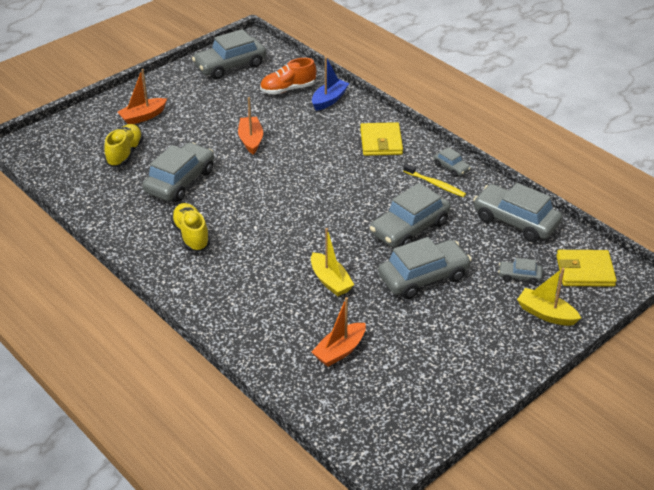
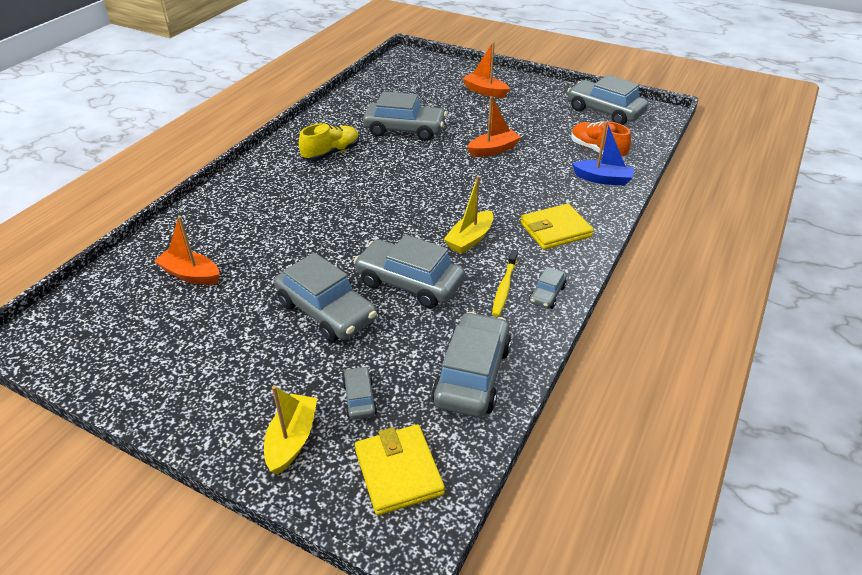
camera: 70 degrees right, 0 degrees up
yellow shoe [104,124,143,167] -> none
yellow boat [311,228,354,296] -> yellow boat moved to [444,176,493,254]

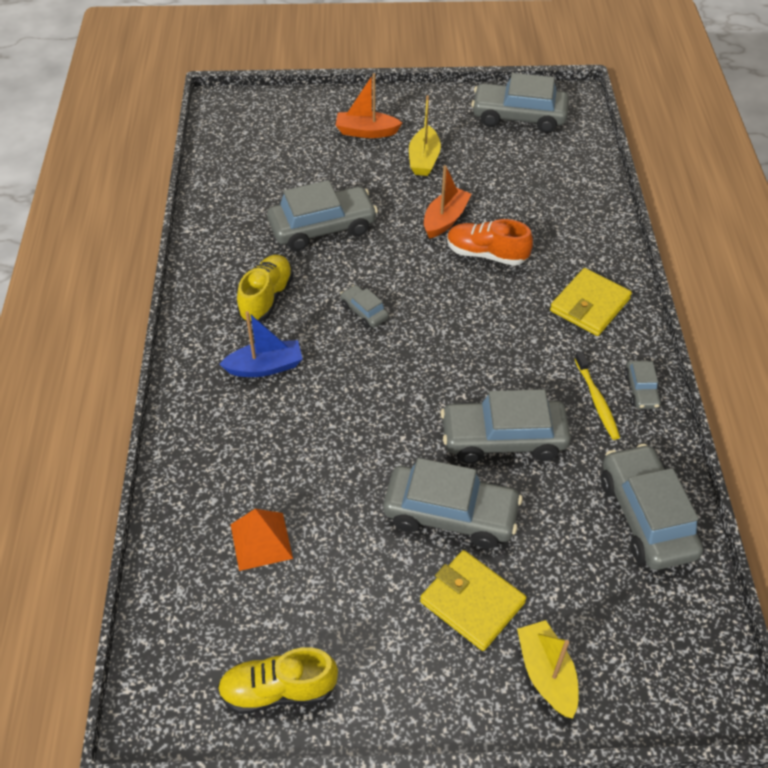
camera: 30 degrees left, 10 degrees up
orange boat [154,216,220,285] -> orange pyramid [230,509,293,571]
grey car [342,366,377,420] -> grey car moved to [340,285,389,328]
yellow wallet [355,424,445,515] -> yellow wallet moved to [420,550,526,651]
yellow boat [444,176,493,254] -> yellow boat moved to [409,95,441,176]
orange shoe [571,121,631,158] -> orange shoe moved to [447,219,533,266]
blue boat [572,121,634,186] -> blue boat moved to [220,311,303,377]
none -> yellow shoe [217,647,338,714]

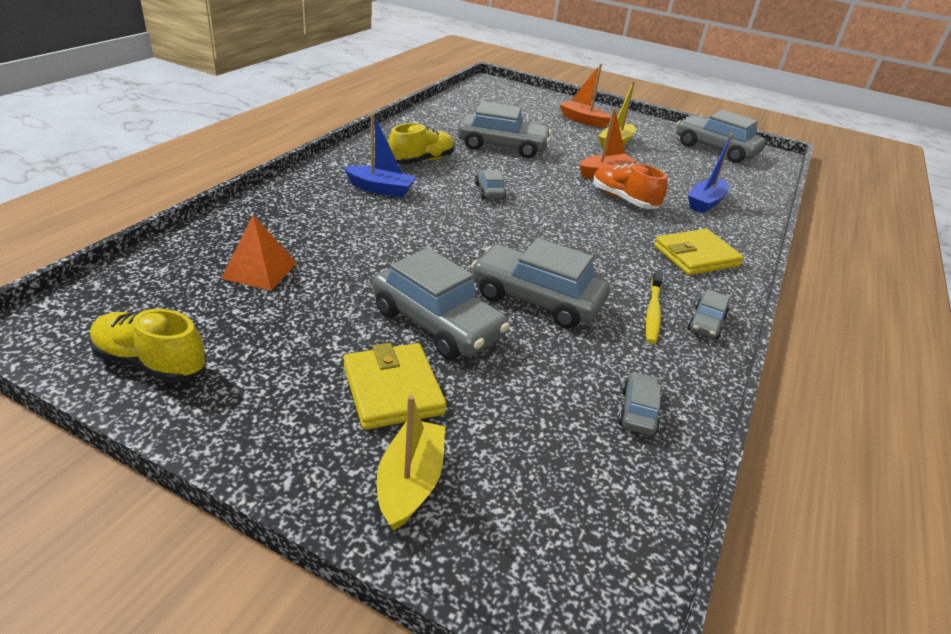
camera: 25 degrees right, 15 degrees down
grey car [601,444,703,570] -> grey car [618,372,662,435], size x0.48
none -> blue boat [688,133,733,213]

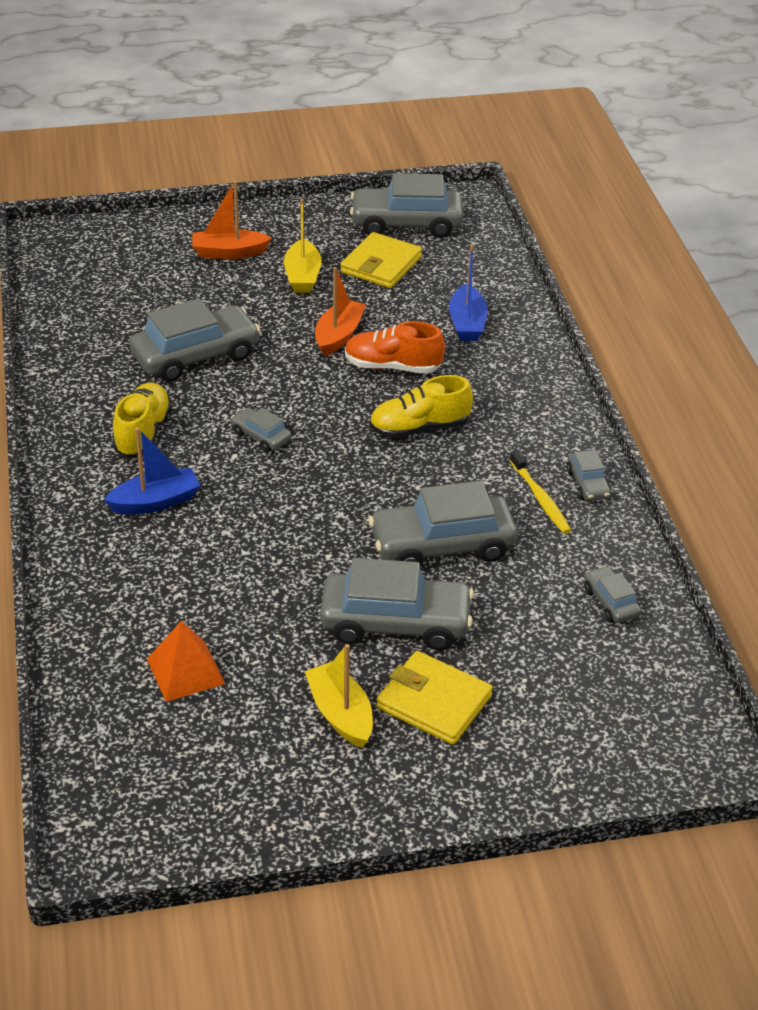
camera: 35 degrees left, 5 degrees up
yellow shoe [89,309,206,383] -> yellow shoe moved to [369,375,473,439]
yellow boat [377,395,445,531] -> yellow boat moved to [305,644,373,748]
yellow wallet [654,229,744,275] -> yellow wallet moved to [340,232,422,288]

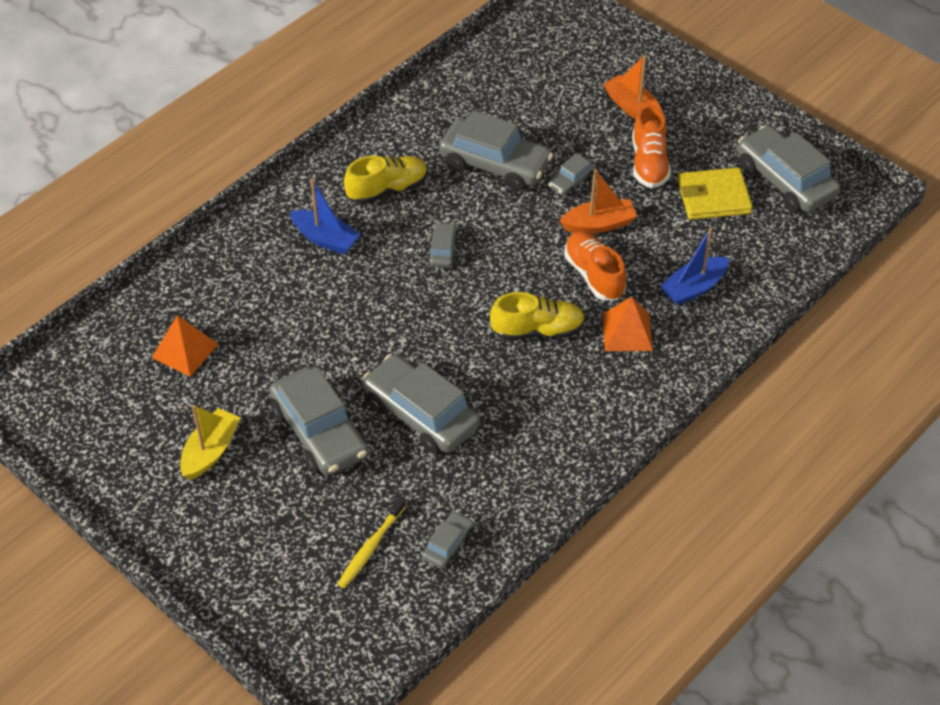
camera: 55 degrees right, 10 degrees up
yellow boat [284,199,322,293] -> orange shoe [632,104,671,188]
yellow shoe [369,375,473,439] -> yellow shoe turned 135 degrees clockwise [490,292,585,341]
yellow wallet [376,651,493,745] -> none
yellow toothbrush [509,450,571,534] -> yellow toothbrush moved to [338,496,406,588]
grey car [567,450,611,501] -> grey car moved to [548,154,596,197]
none -> orange pyramid [602,297,653,351]

